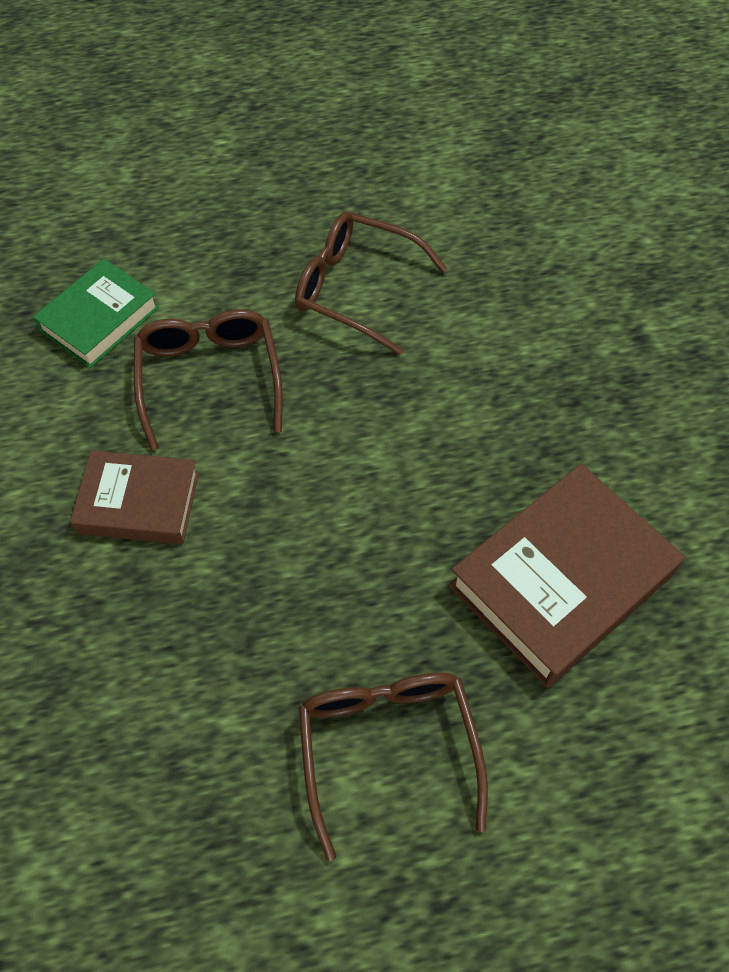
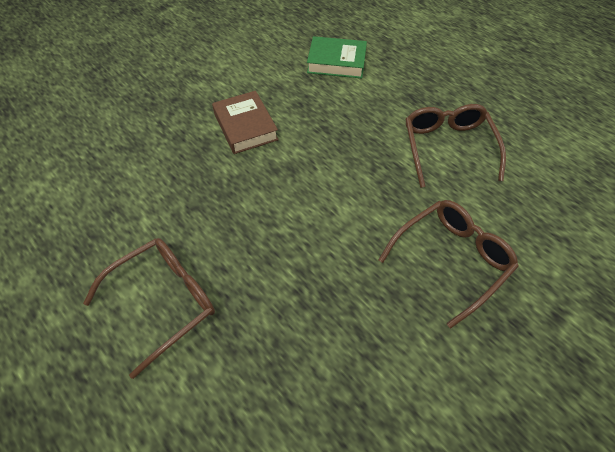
camera: 60 degrees right, 5 degrees down
brown glasses [134,309,283,451] -> brown glasses moved to [378,200,519,329]
brown book [449,464,685,687] -> none

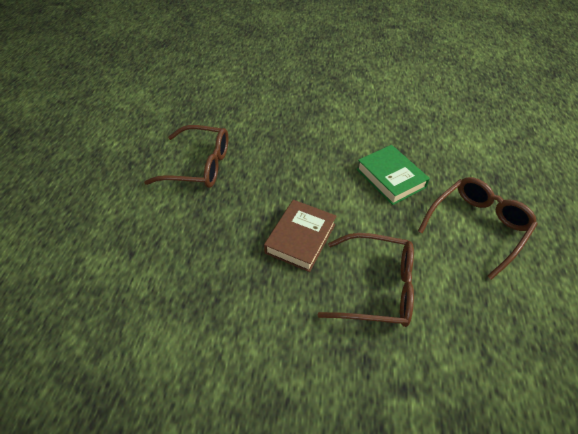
camera: 50 degrees right, 5 degrees down
brown book [212,91,279,154] -> brown book moved to [264,200,336,272]
green book [307,36,367,79] -> green book moved to [357,145,430,205]

